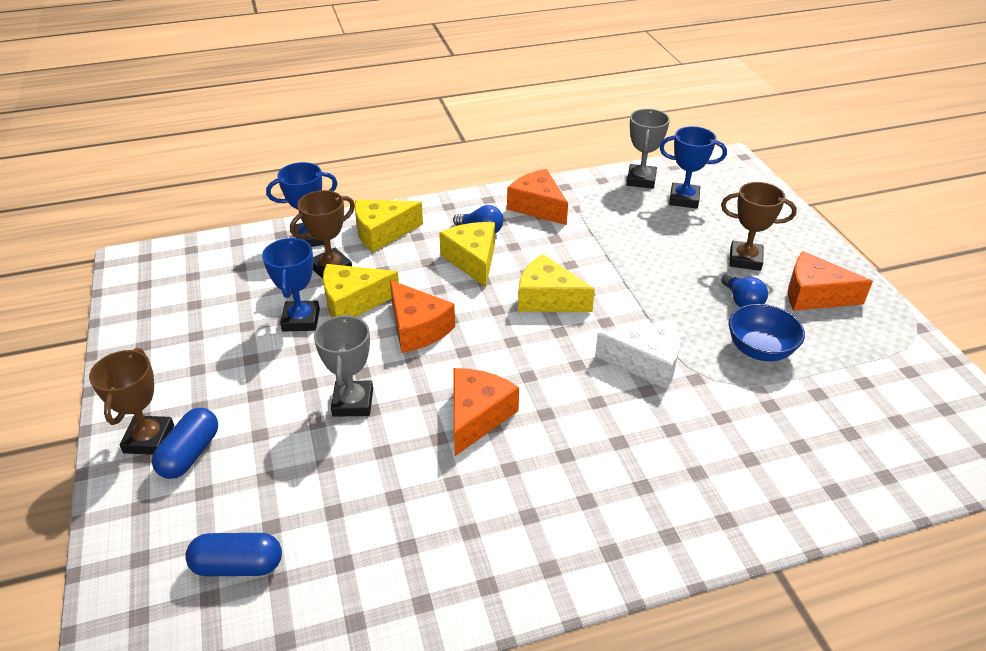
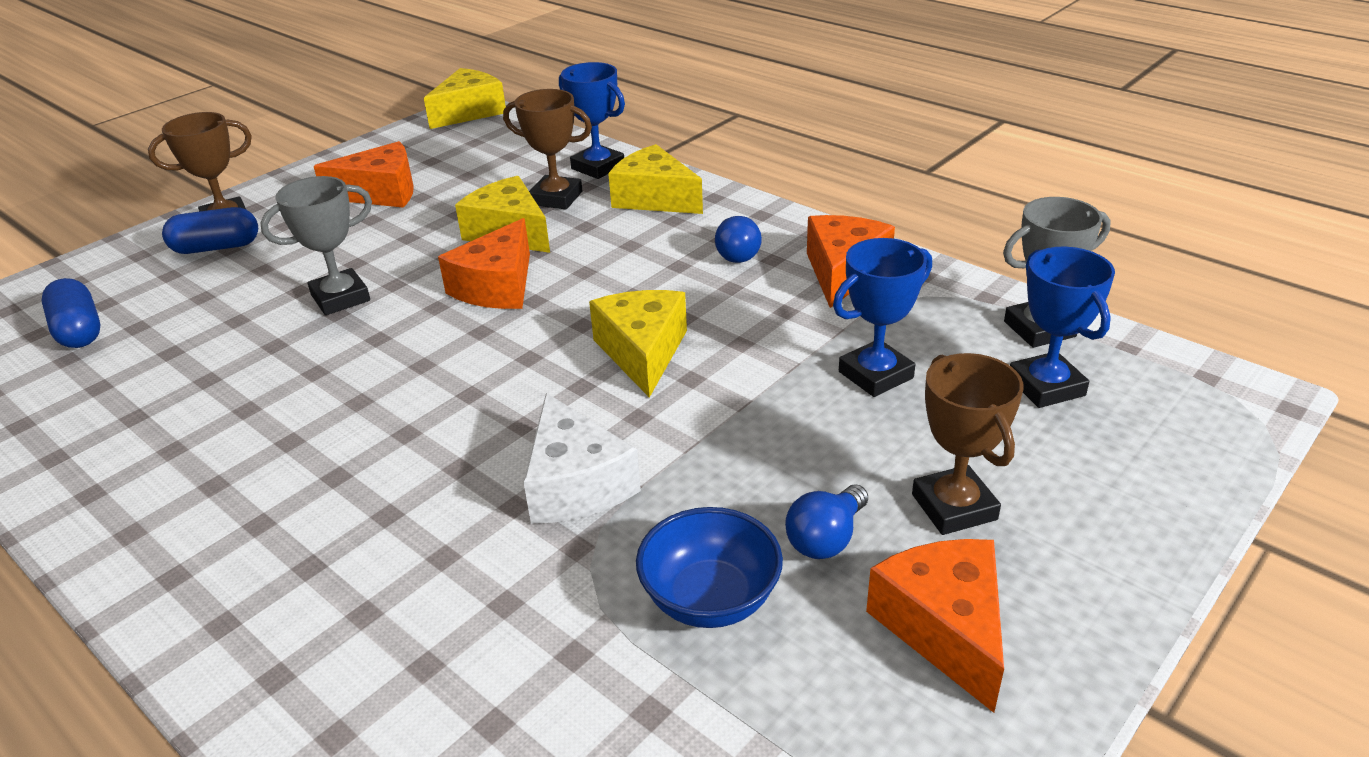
camera: 60 degrees right, 5 degrees down
blue trophy [262,238,320,332] -> blue trophy moved to [833,238,932,397]
yellow cheese [439,222,495,287] -> yellow cheese moved to [424,68,506,129]
orange cheese [453,368,519,456] -> orange cheese moved to [314,141,414,208]

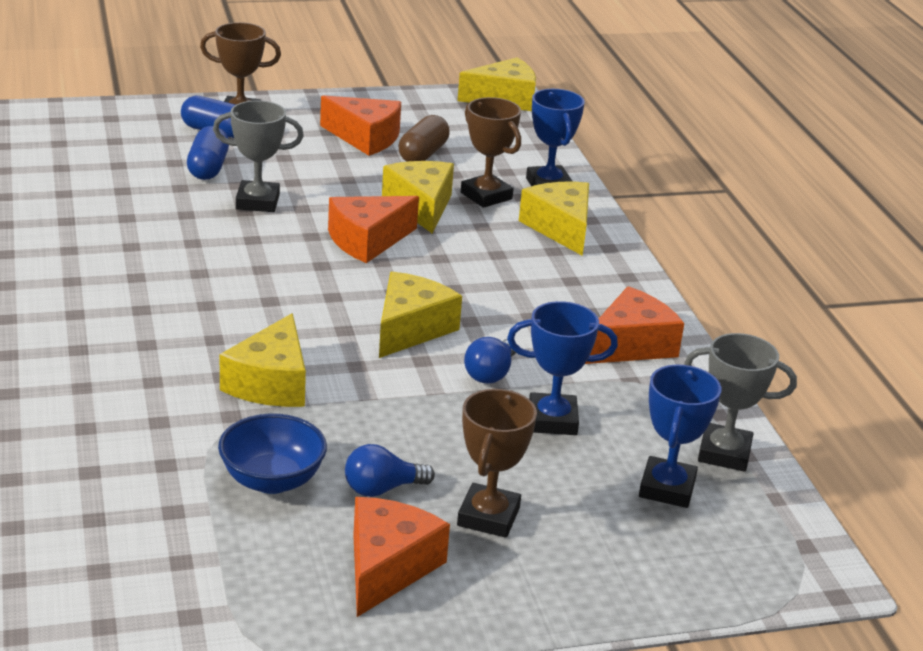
camera: 30 degrees right, 5 degrees down
blue capsule [42,278,100,348] -> blue capsule moved to [187,126,229,180]
white cheese [523,393,641,524] -> yellow cheese [220,313,306,407]
blue light bulb [715,216,762,263] -> blue light bulb moved to [464,337,516,384]
none -> brown capsule [399,115,450,162]

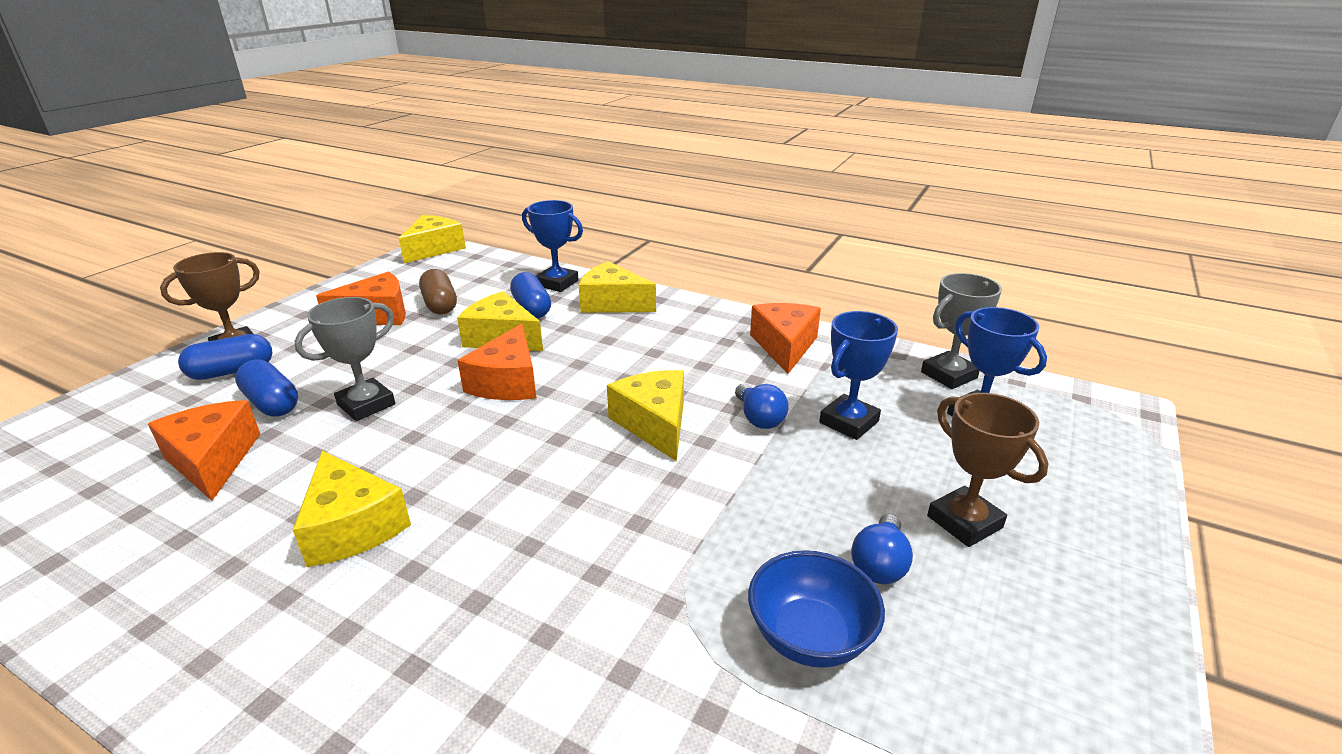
camera: 45 degrees left, 0 degrees up
yellow cheese [220,313,306,407] -> yellow cheese moved to [293,451,411,567]
orange cheese [353,497,450,617] -> orange cheese moved to [148,400,260,501]
brown trophy [461,97,521,208] -> blue capsule [510,272,551,318]

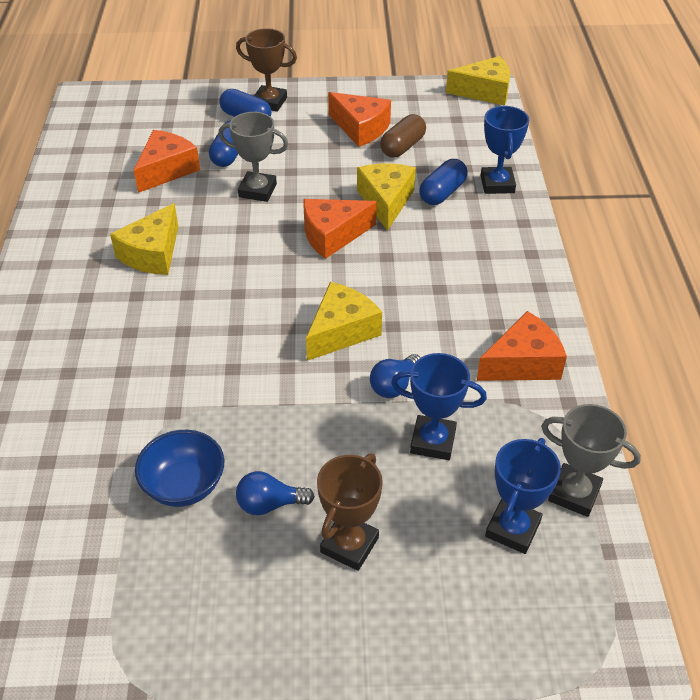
camera: 60 degrees right, 15 degrees up
yellow cheese [579,261,656,313] -> none

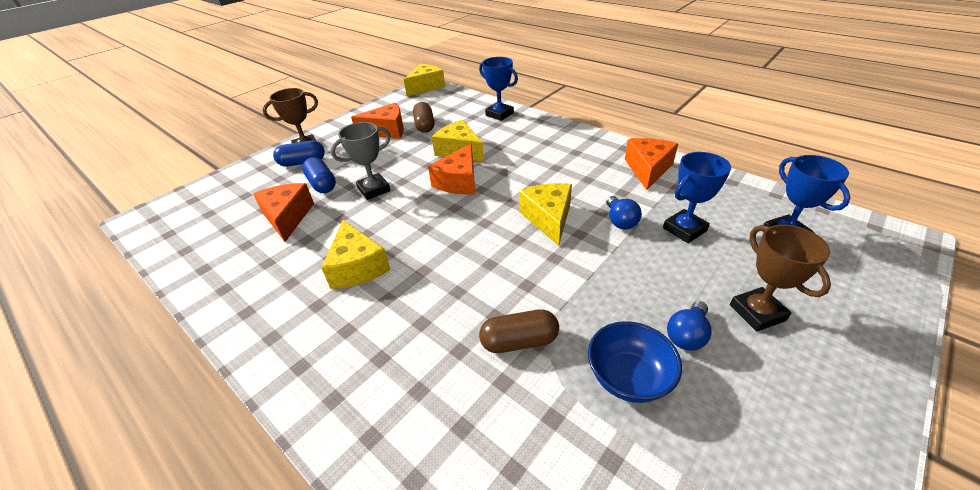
camera: 45 degrees left, 5 degrees down
blue capsule [419,159,468,205] -> none
grey trophy [541,404,641,517] -> none
none -> brown capsule [479,309,559,353]

